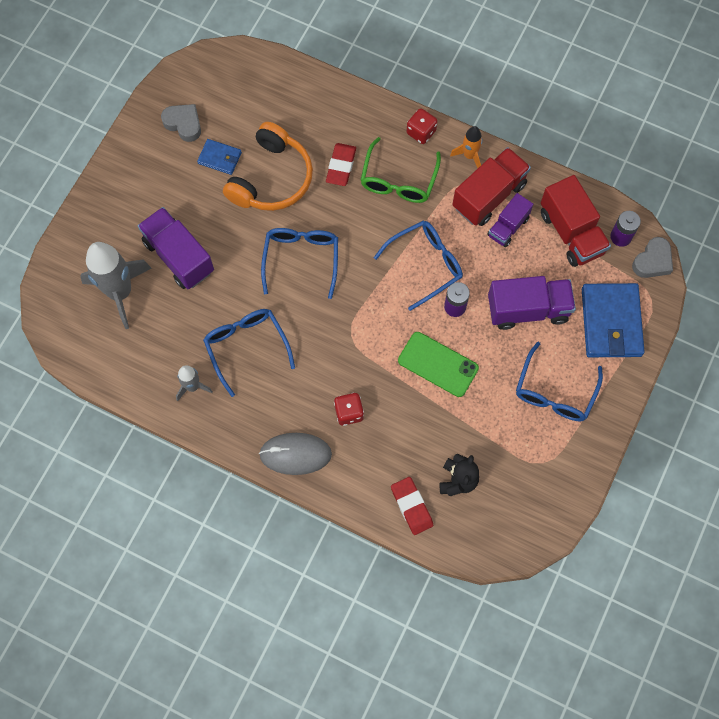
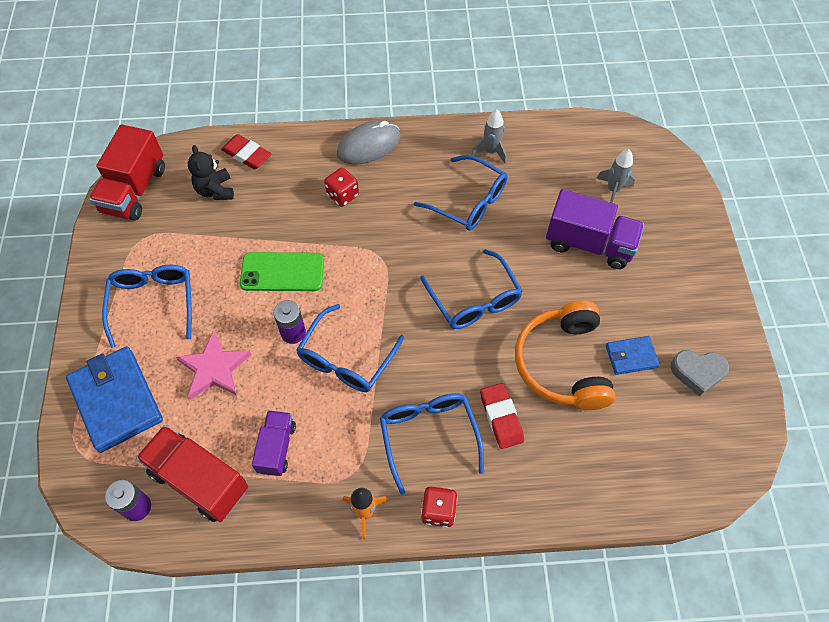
camera: 150 degrees right, 10 degrees down
grey rocket [80,242,152,329] -> grey rocket [597,149,635,203], size x0.51
green glasses [361,137,441,203] -> blue glasses [380,393,484,495]
red truck [452,147,531,226] -> red truck moved to [89,124,165,221]
purple truck [488,276,576,330] -> pink star [176,330,251,400]
grey heart [632,237,673,278] -> none

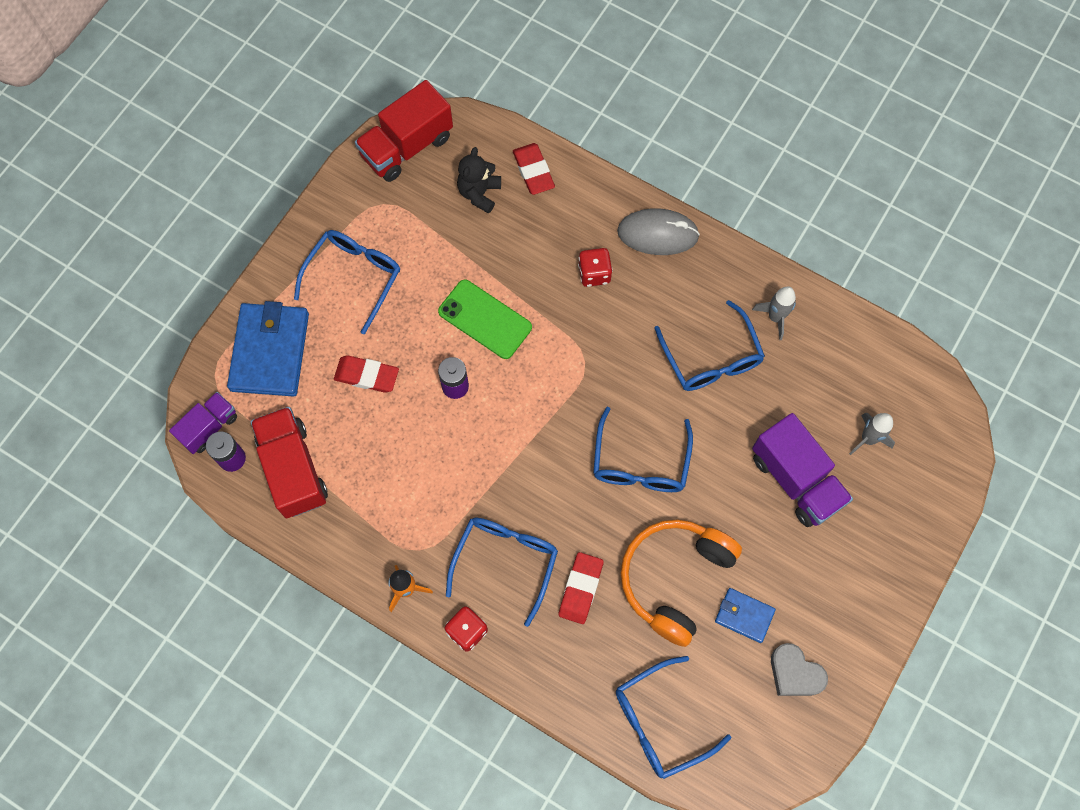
camera: 35 degrees right, 10 degrees up
pink star [176,330,251,400] -> red eraser [334,355,399,393]
purple truck [252,410,296,476] -> purple truck moved to [169,392,237,454]
blue glasses [297,304,404,392] -> blue glasses moved to [616,656,731,779]

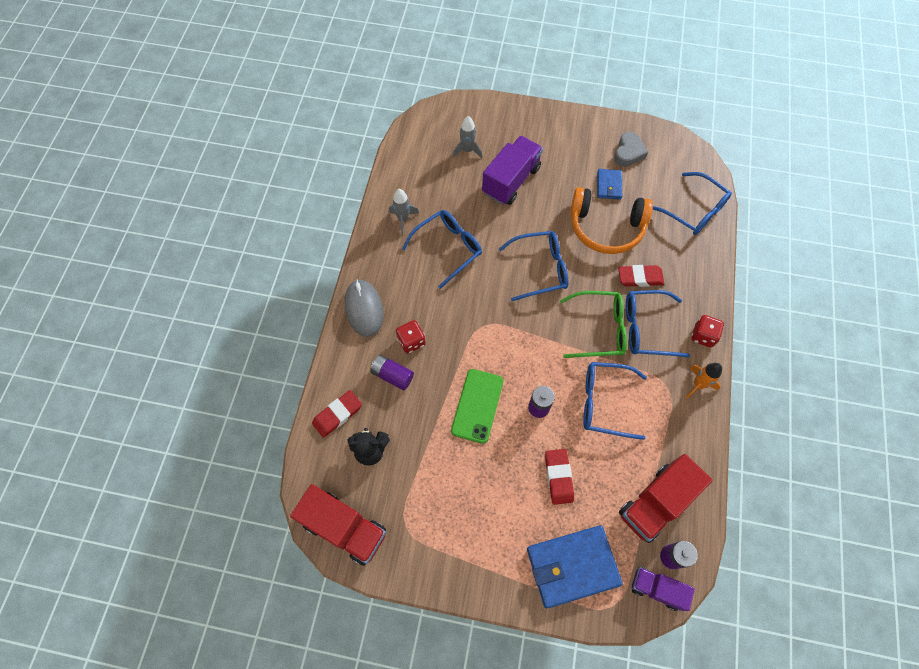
camera: 110 degrees left, 5 degrees down
blue glasses [294,230,400,334] -> blue glasses moved to [583,362,647,440]
none -> purple battery [370,355,414,390]
none -> green glasses [560,291,627,358]

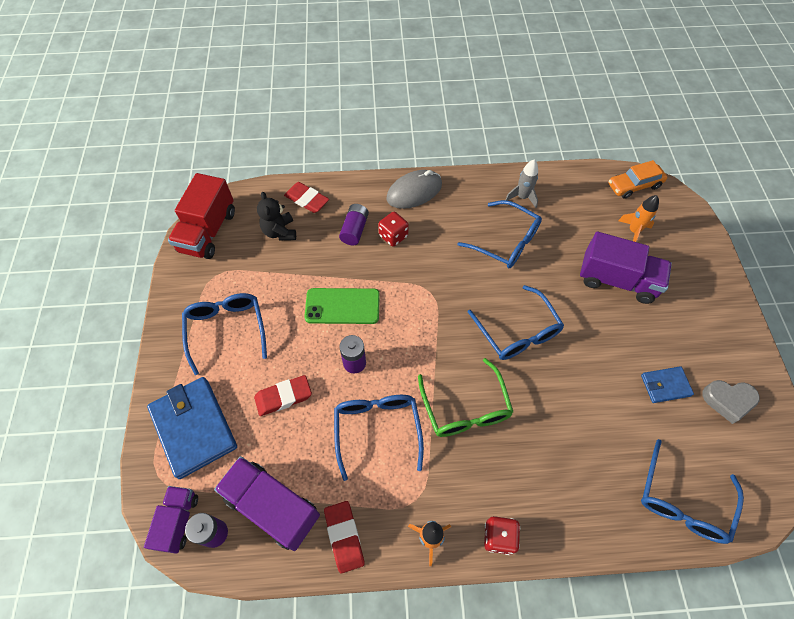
camera: 75 degrees right, 5 degrees down
grey rocket [453,116,482,158] -> orange rocket [618,195,659,242]
orange headphones [570,187,653,254] -> none
red eraser [618,265,664,287] -> red eraser moved to [324,501,365,573]
red truck [619,454,712,543] -> purple truck [214,456,320,551]
blue glasses [626,290,690,357] -> blue glasses moved to [182,293,267,375]
none -> orange car [609,160,667,199]

